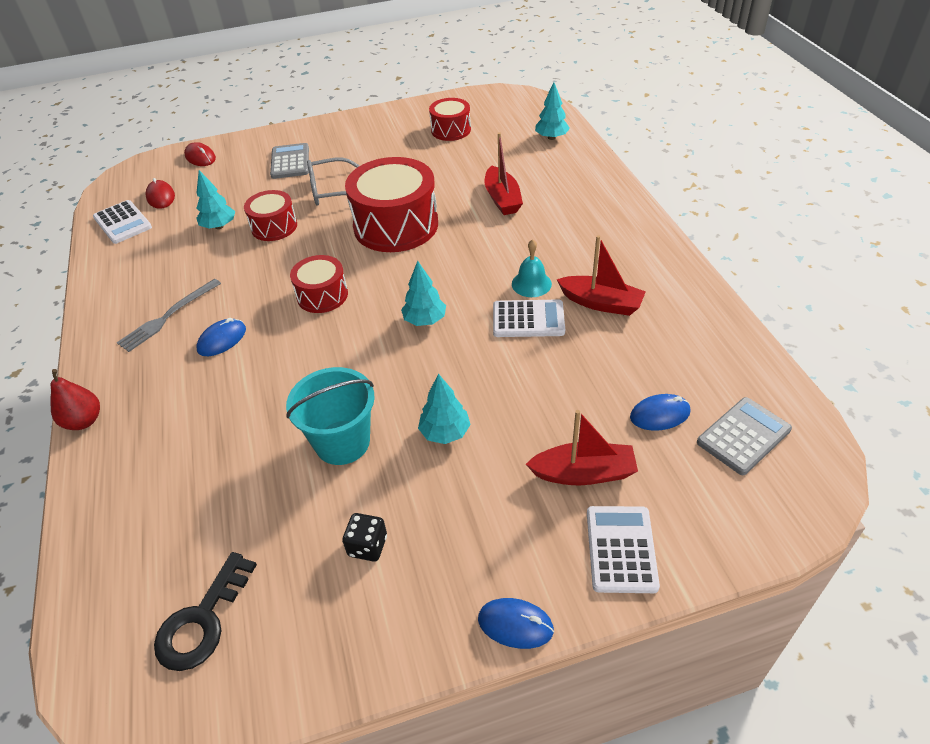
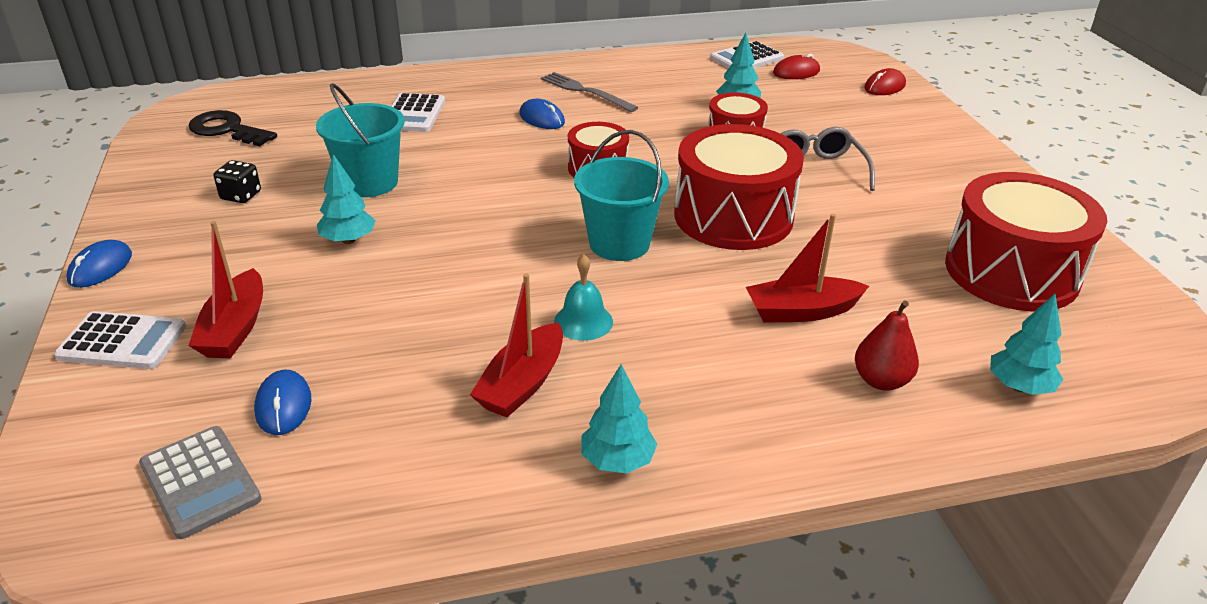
camera: 90 degrees right, 10 degrees down
red pear [50,369,100,430] -> red pear moved to [855,301,919,391]
grey calculator [270,143,309,179] -> none
turquoise tree [401,261,446,326] -> turquoise tree moved to [582,364,658,473]
red drum [429,98,471,141] -> red drum [945,172,1107,311], size x1.83
white calculator [493,299,565,337] -> white calculator moved to [391,93,445,132]
none -> turquoise bucket [574,130,669,261]

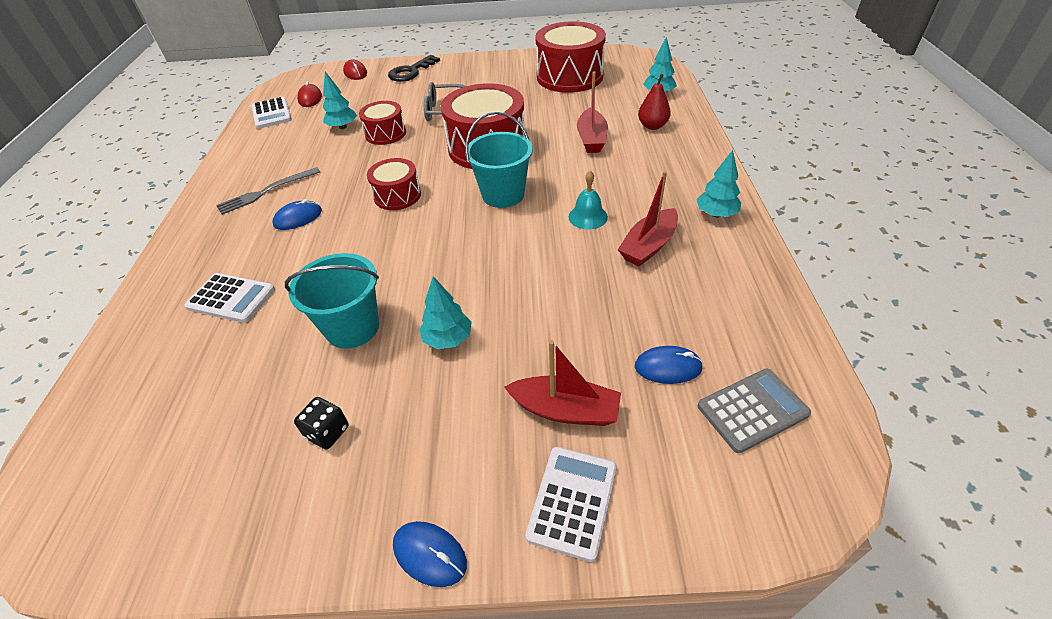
camera: 75 degrees left, 10 degrees up
black key [188,110,277,146] -> black key moved to [388,55,440,82]
red boat [470,274,563,418] -> red boat turned 90 degrees clockwise [618,171,678,267]

